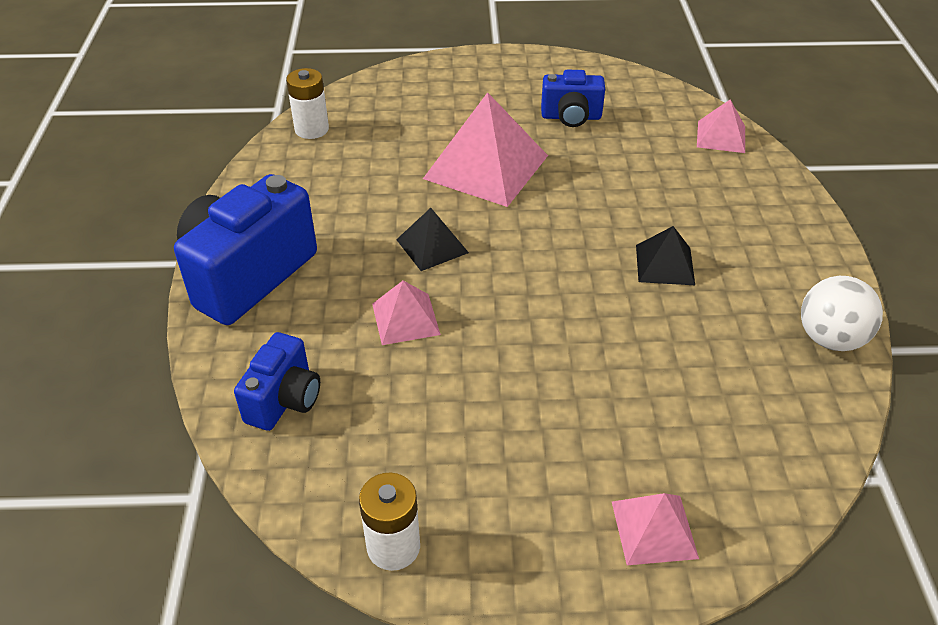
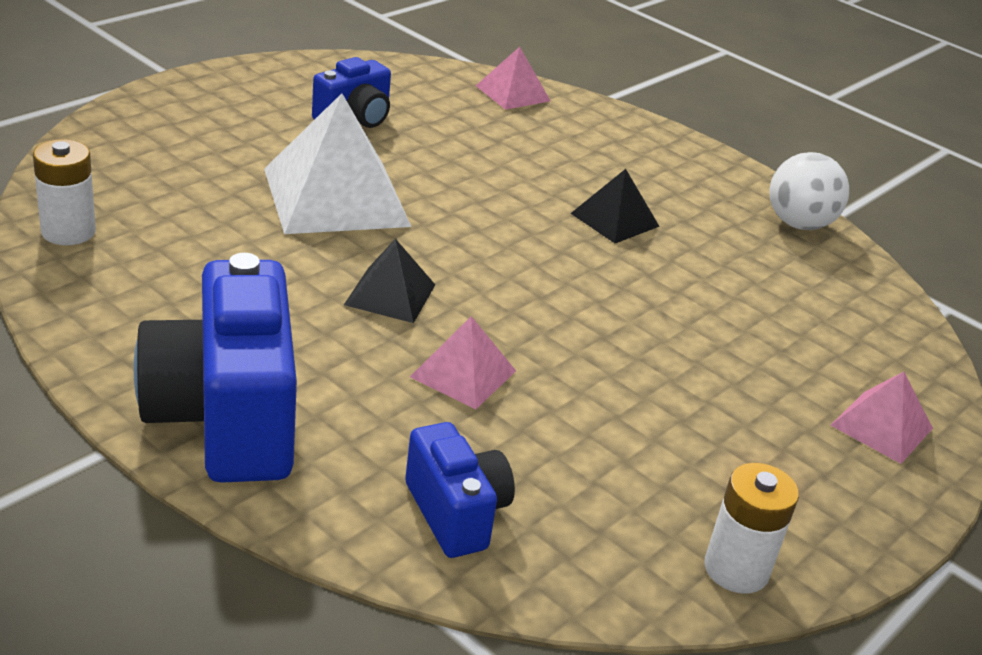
camera: 50 degrees left, 10 degrees down
pink pyramid [423,92,548,207] -> white pyramid [264,93,411,234]

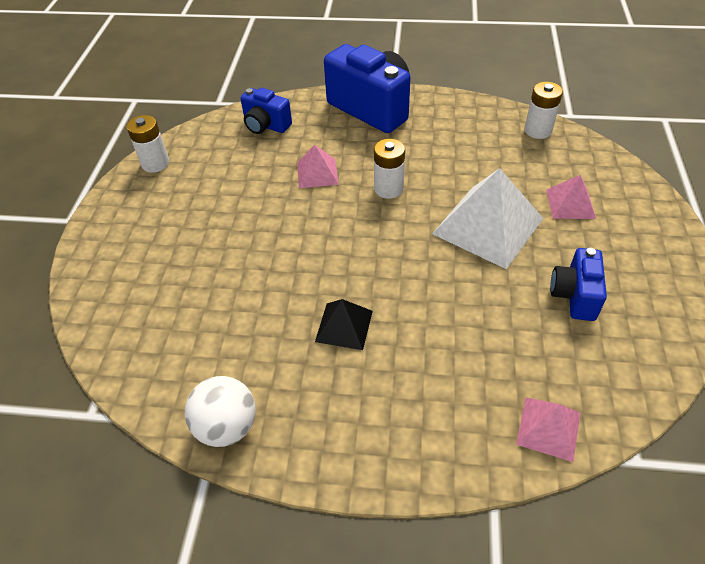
camera: 150 degrees right, 15 degrees up
black pyramid [344,239,435,323] -> white battery [374,139,405,199]
pink pyramid [830,372,933,464] -> pink pyramid moved to [546,175,596,219]

